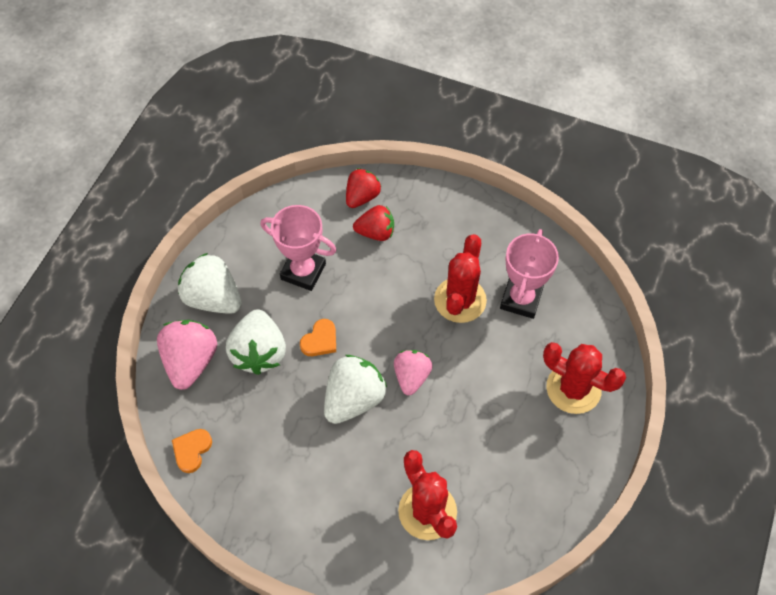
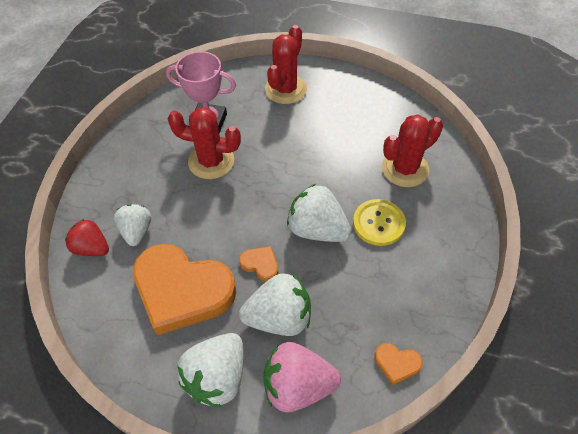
camera: 95 degrees left, 5 degrees down
pink trophy [260,205,337,291] -> orange heart [133,244,237,335]
red strawberry [353,205,394,241] -> white strawberry [114,204,151,246]
pink strawberry [394,350,433,395] -> none
none -> yellow button [353,199,406,246]

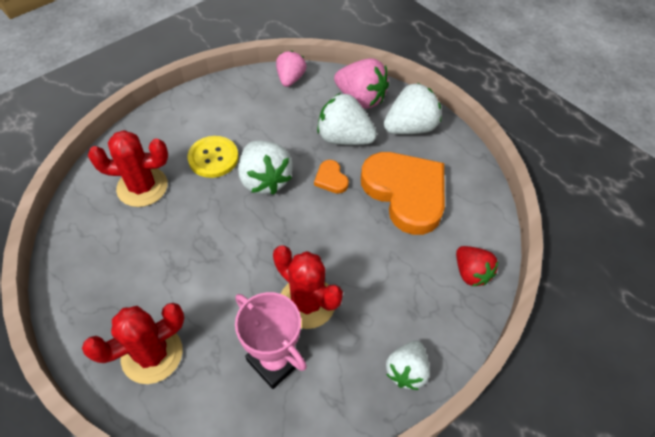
camera: 150 degrees left, 0 degrees up
white strawberry [114,204,151,246] -> white strawberry moved to [386,341,430,390]
orange heart [375,343,422,385] -> pink strawberry [276,51,306,87]

